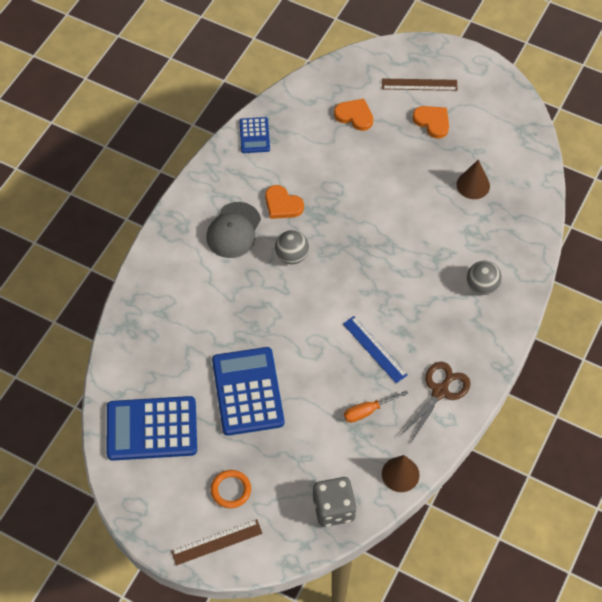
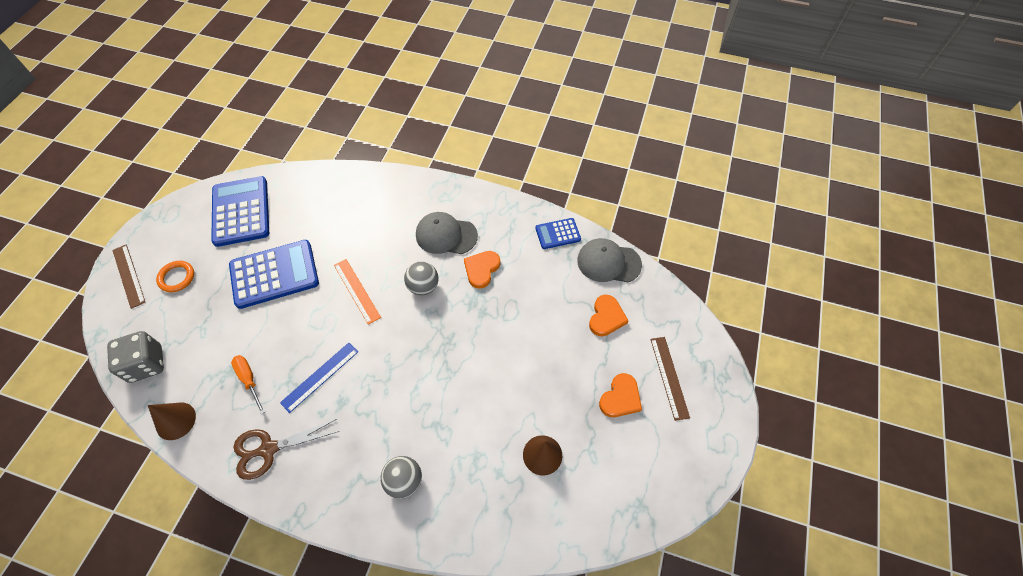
camera: 80 degrees right, 0 degrees up
brown scissors [400,362,471,444] -> brown scissors turned 135 degrees clockwise [233,419,340,480]
none -> orange ruler [334,259,381,325]
none -> grey cap [577,238,642,282]

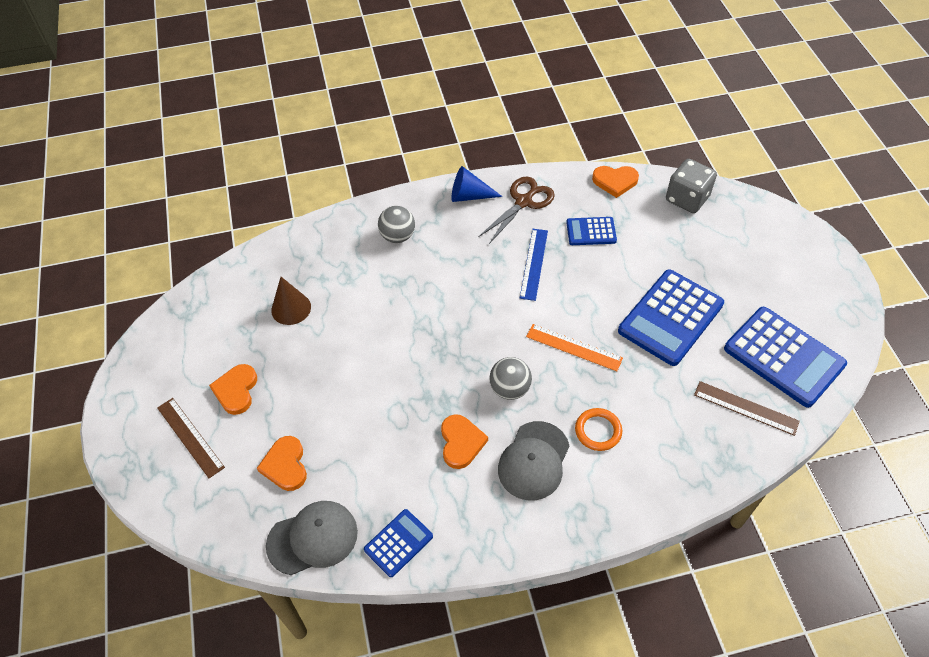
camera: 150 degrees right, 5 degrees down
brown ruler [112,245,145,309] -> brown ruler moved to [694,381,800,436]
brown cone [148,403,196,440] -> orange heart [592,166,639,198]
orange ring [156,261,194,292] -> orange ring moved to [575,408,622,451]
orange screwdriver [231,355,265,414] -> blue calculator [566,217,617,245]
grey cap [416,212,478,254] -> grey cap turned 135 degrees clockwise [498,421,569,500]
none -> blue cone [451,166,502,202]

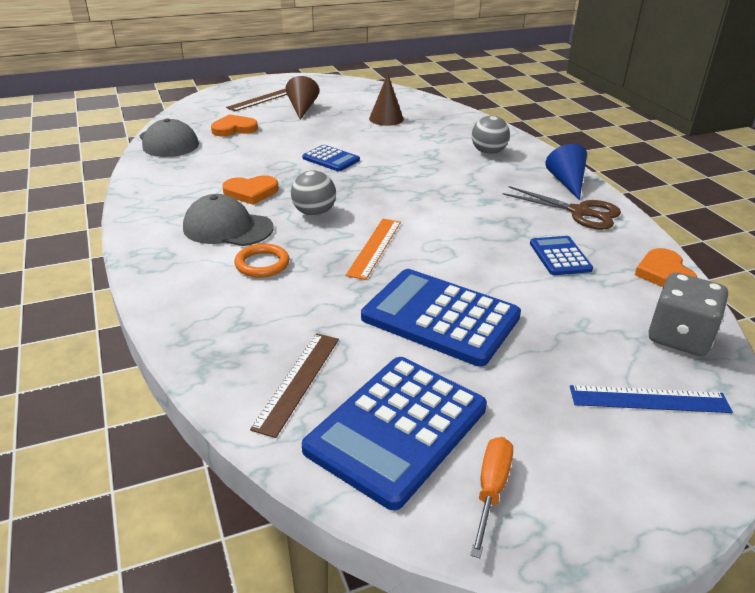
camera: 80 degrees right, 20 degrees down
orange heart [209,364,257,415] -> brown cone [286,76,319,120]
blue calculator [364,509,433,577] -> blue calculator moved to [302,145,360,171]
blue ruler [520,229,548,301] -> blue ruler moved to [570,385,733,413]
none -> orange screwdriver [470,437,513,558]

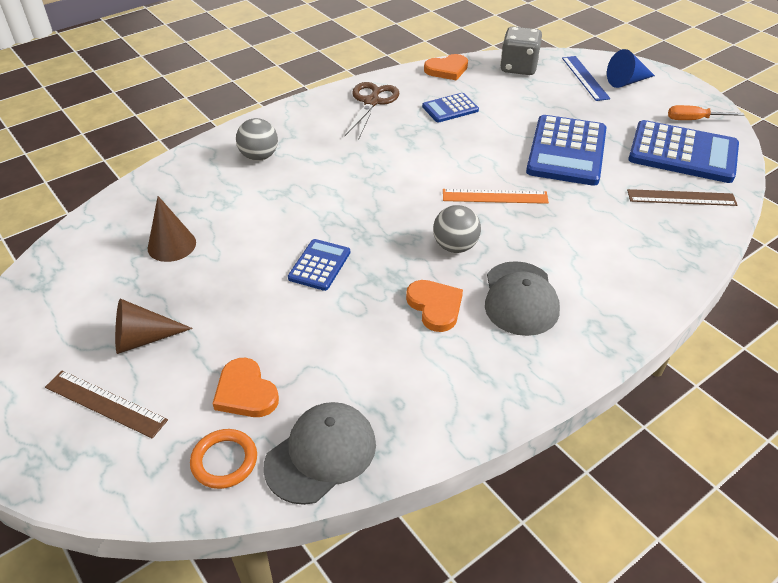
camera: 105 degrees left, 10 degrees up
orange ring [234,243,290,278] -> orange ring moved to [190,429,257,489]
blue cone [545,144,587,200] -> blue cone moved to [607,49,655,88]

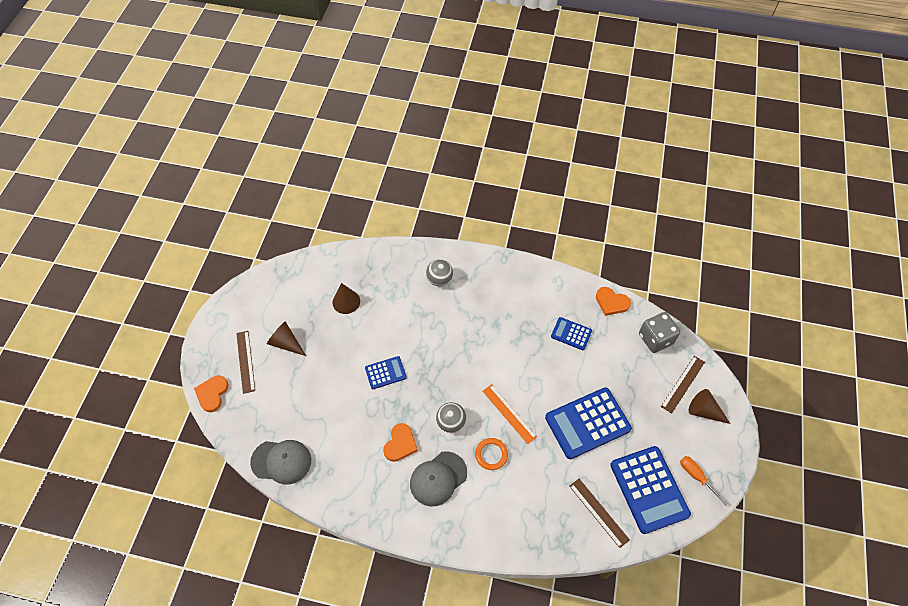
camera: 50 degrees right, 15 degrees up
orange ring [190,429,257,489] -> orange ring moved to [475,438,508,470]
orange heart [213,358,279,417] -> orange heart moved to [194,375,229,412]
brown scissors [345,82,399,138] -> none
blue ruler [562,56,610,101] -> brown ruler [661,356,705,414]
blue cone [607,49,655,88] -> brown cone [689,389,731,424]

